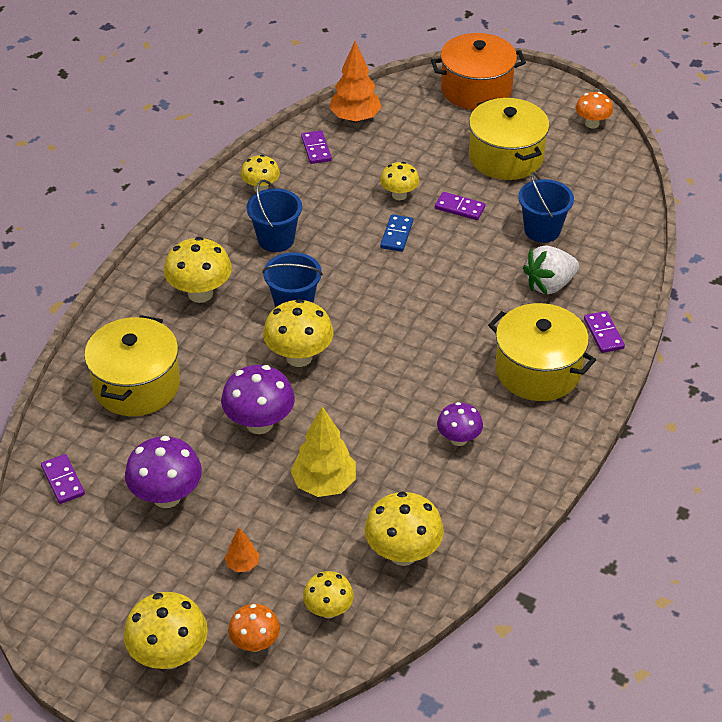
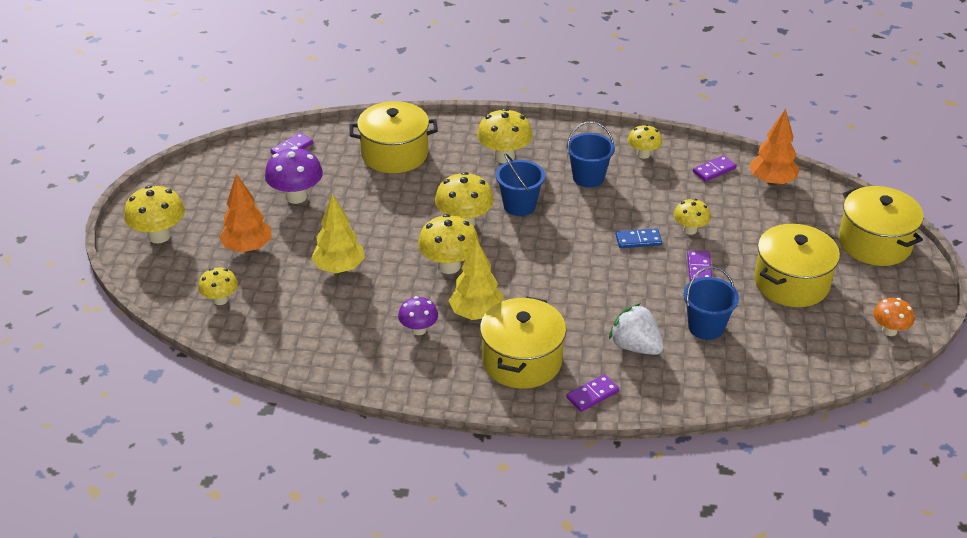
camera: 70 degrees right, 5 degrees down
purple mushroom [221,365,295,434] -> none
orange tree [224,528,259,572] -> orange tree [219,174,271,252], size x1.98
orange mushroom [228,604,280,652] -> none
yellow mushroom [365,492,444,566] -> yellow mushroom moved to [418,214,479,274]
orange pot [431,33,526,110] -> yellow pot [839,186,924,266]
none -> yellow tree [449,238,503,320]

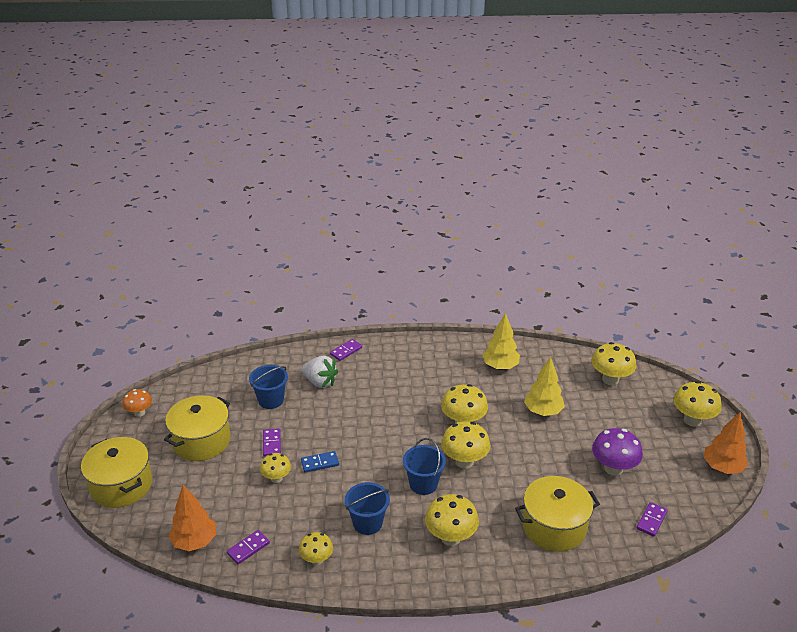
camera: 170 degrees right, 5 degrees down
yellow mushroom [198,268,238,305] -> yellow mushroom [591,342,636,385], size x1.60
orange tree [219,174,271,252] -> orange tree moved to [704,412,748,474]
purple mushroom [398,296,438,335] -> none
yellow tree [449,238,503,320] -> yellow tree moved to [482,313,520,370]
yellow pot [480,296,566,389] -> none

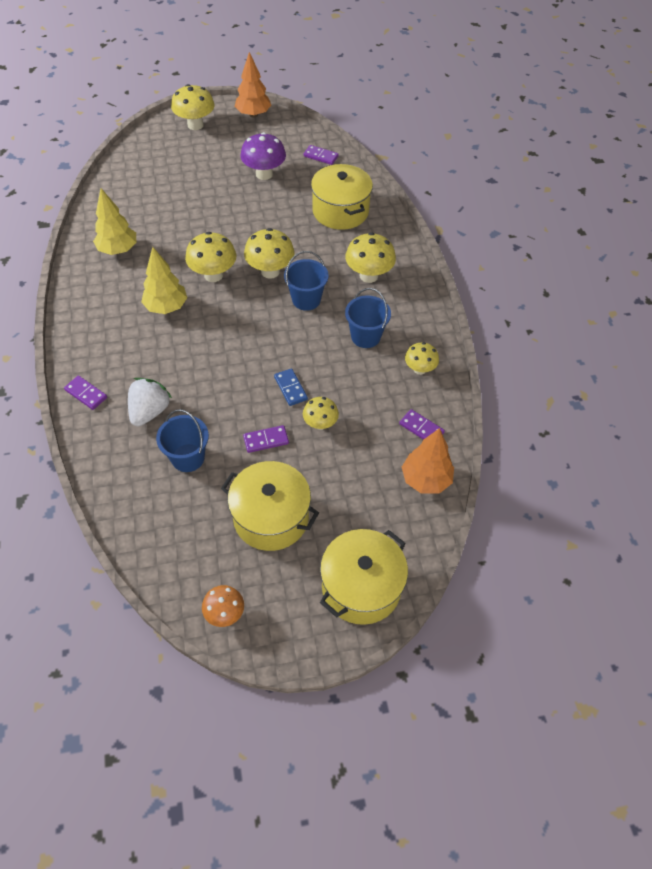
camera: 100 degrees left, 20 degrees up
yellow tree [524,357,565,416] -> yellow tree moved to [141,247,187,314]
yellow mushroom [591,342,636,385] -> none

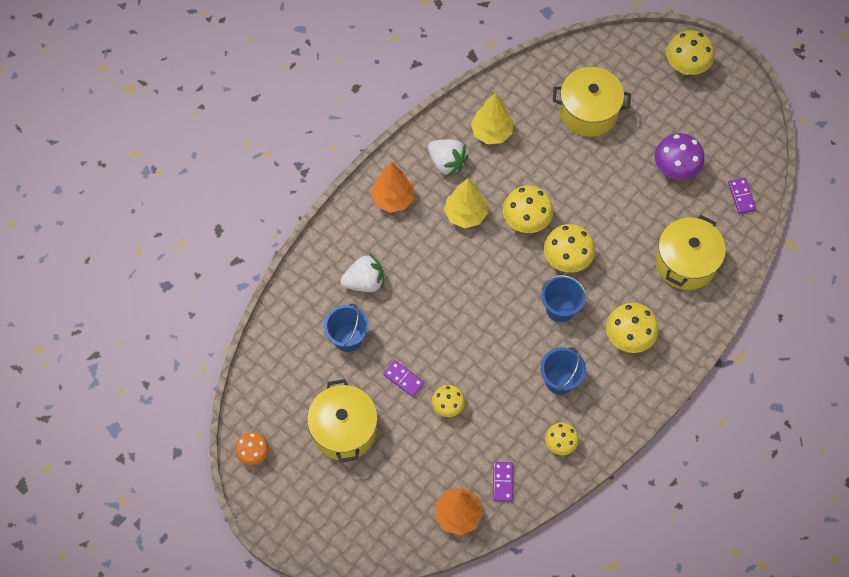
camera: 55 degrees right, 10 degrees up
purple domino [64,376,107,410] -> none
orange tree [235,52,271,118] -> orange tree moved to [371,162,414,213]
blue domino [274,368,308,406] -> none
yellow pot [320,529,408,625] -> yellow pot moved to [553,67,631,137]
none -> white strawberry [428,139,468,177]

